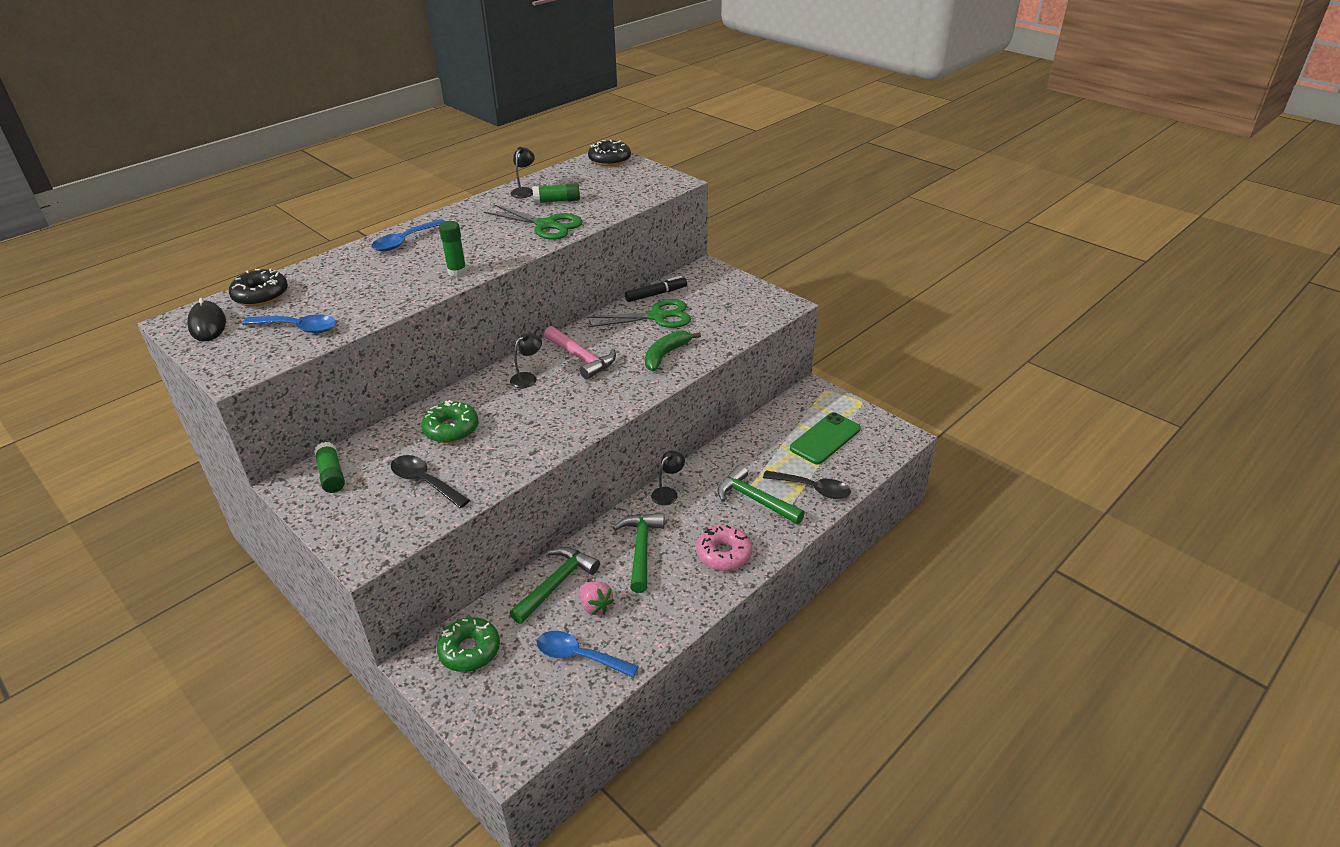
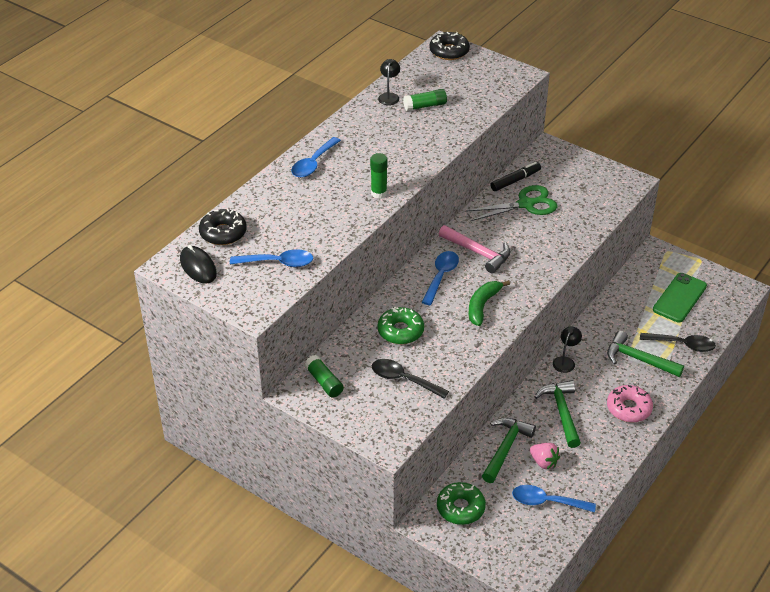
camera: 10 degrees left, 5 degrees up
green scissors [484,204,583,240] -> none
black lamp [510,333,542,388] -> blue spoon [422,251,459,305]
green banana [645,331,701,371] -> green banana moved to [468,280,510,326]

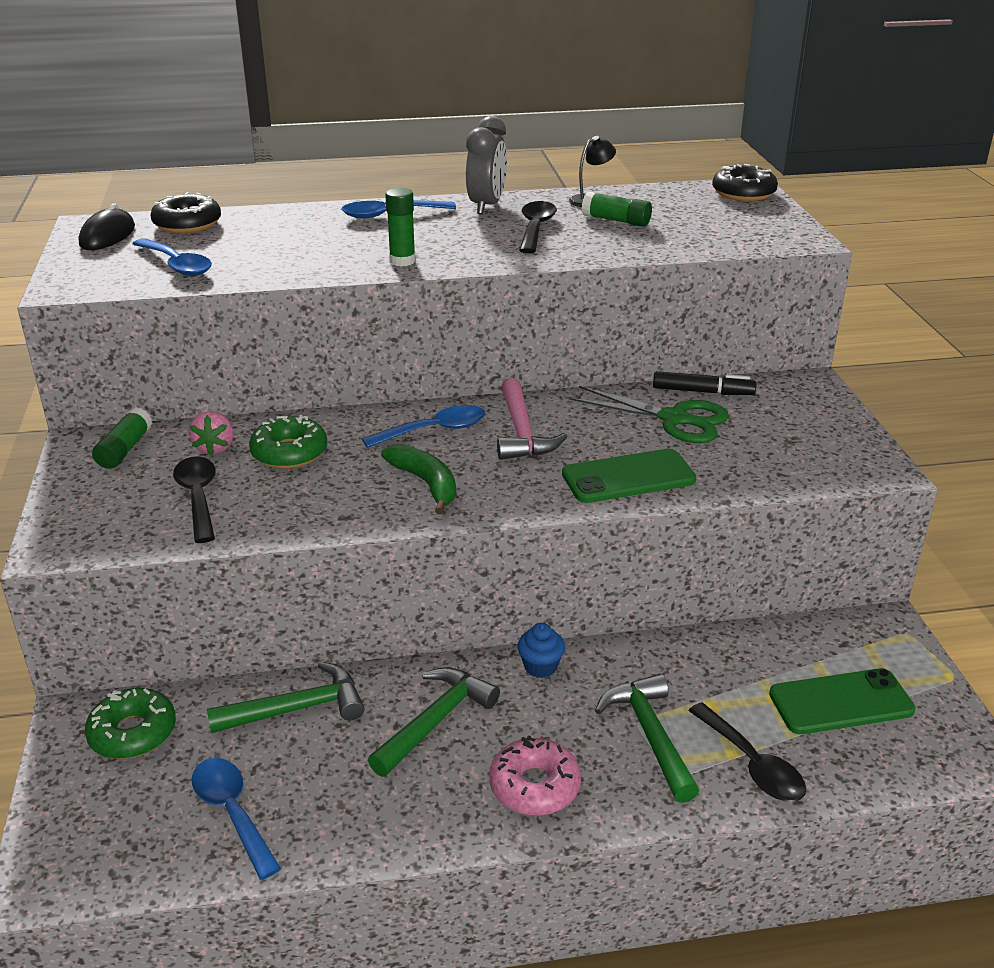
camera: 45 degrees right, 10 degrees down
green banana [468,280,510,326] -> green banana turned 75 degrees clockwise [381,444,456,514]
pink strawberry [530,443,560,469] -> pink strawberry moved to [189,411,234,456]
black lamp [553,326,582,373] -> blue cupcake [517,623,565,678]
none -> grey clock [466,116,507,215]
none -> black spoon [519,201,557,254]
none -> green phone [562,449,696,503]

